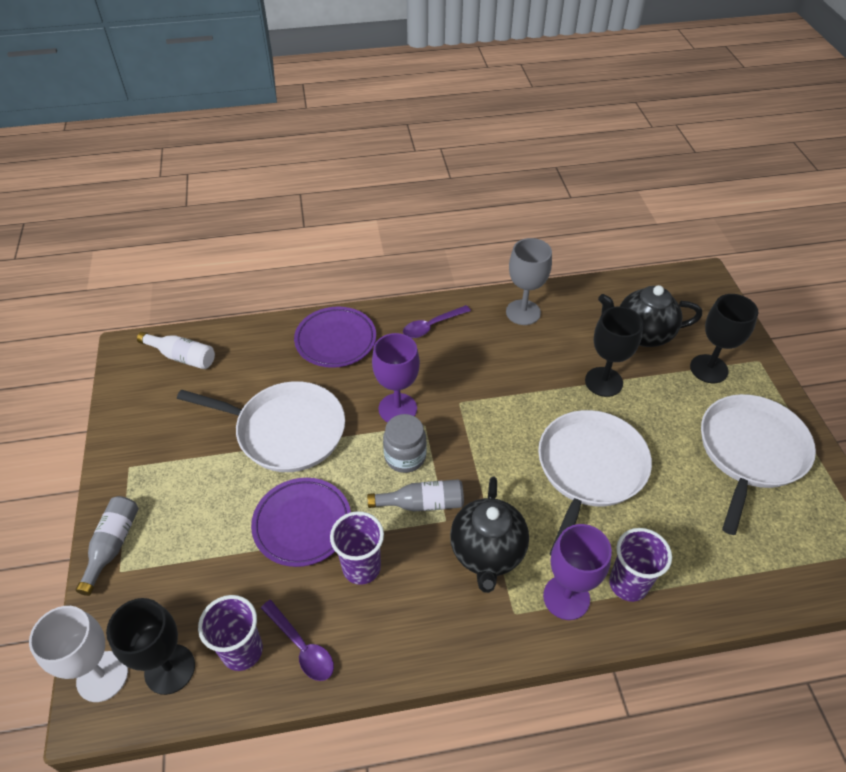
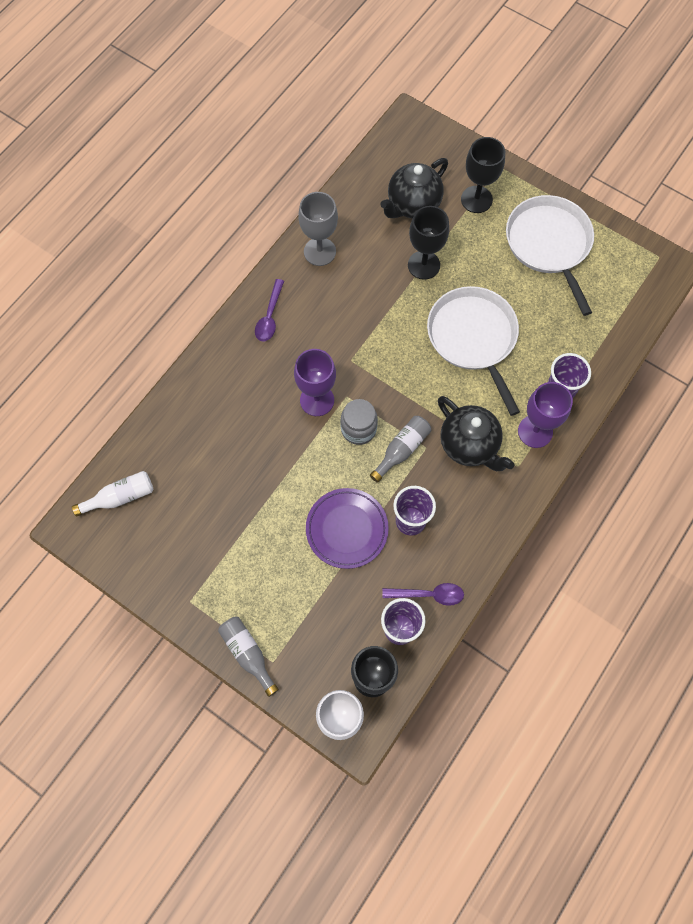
camera: 45 degrees left, 20 degrees up
white pan [177,381,345,472] -> none
purple plate [294,307,376,368] -> none

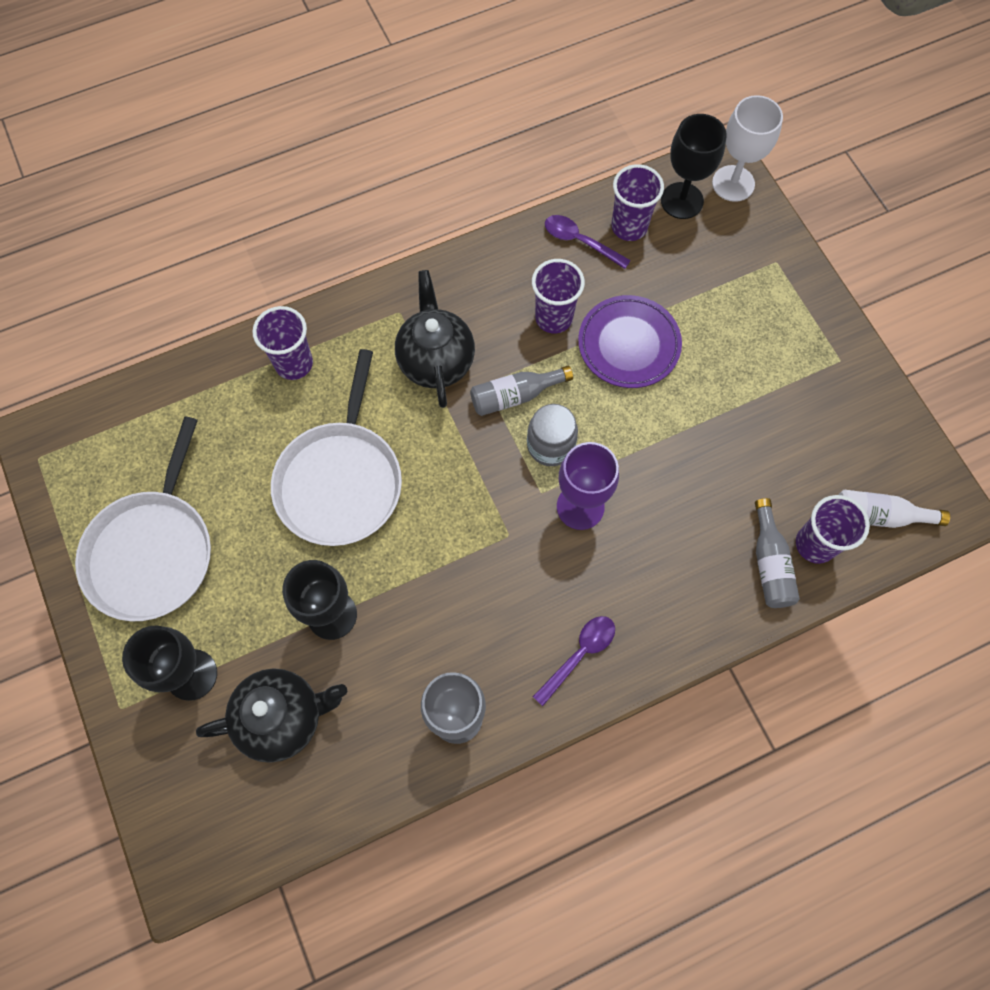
camera: 150 degrees left, 0 degrees up
grey bottle [218,616,279,697] -> grey bottle moved to [755,498,800,608]
purple goblet [518,382,573,448] -> none
none -> purple cup [796,495,870,564]

